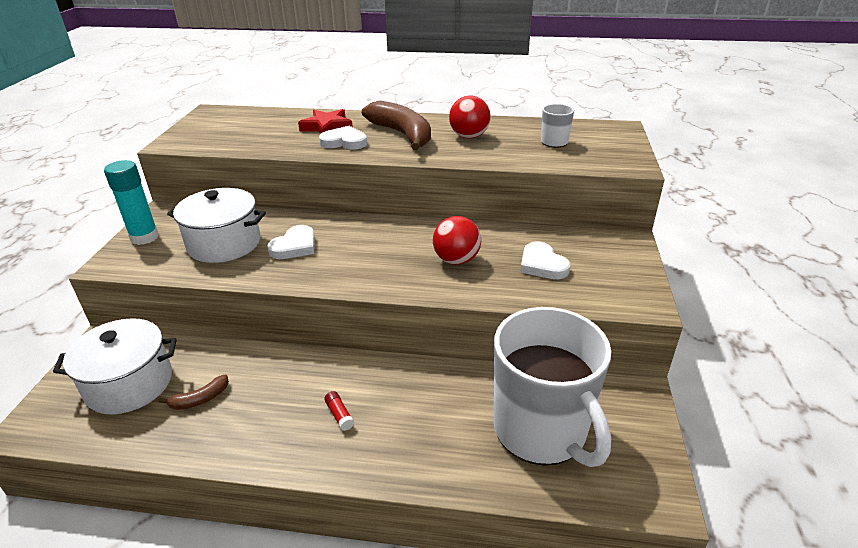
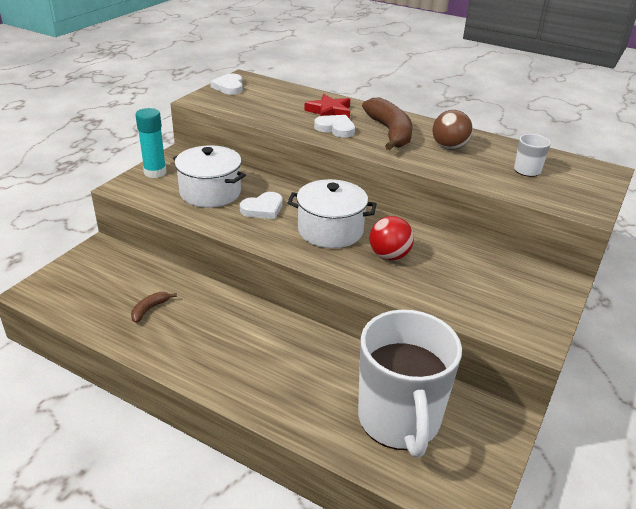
camera: 20 degrees right, 0 degrees up
white pot [53,318,177,414] -> white pot moved to [287,179,377,248]
brown banana [159,375,229,410] -> brown banana turned 135 degrees clockwise [131,292,177,323]
red glue stick [324,391,354,431] -> none
red ball [449,96,491,138] -> brown ball [433,110,473,150]
white heart [520,242,570,279] -> white heart moved to [210,74,243,95]

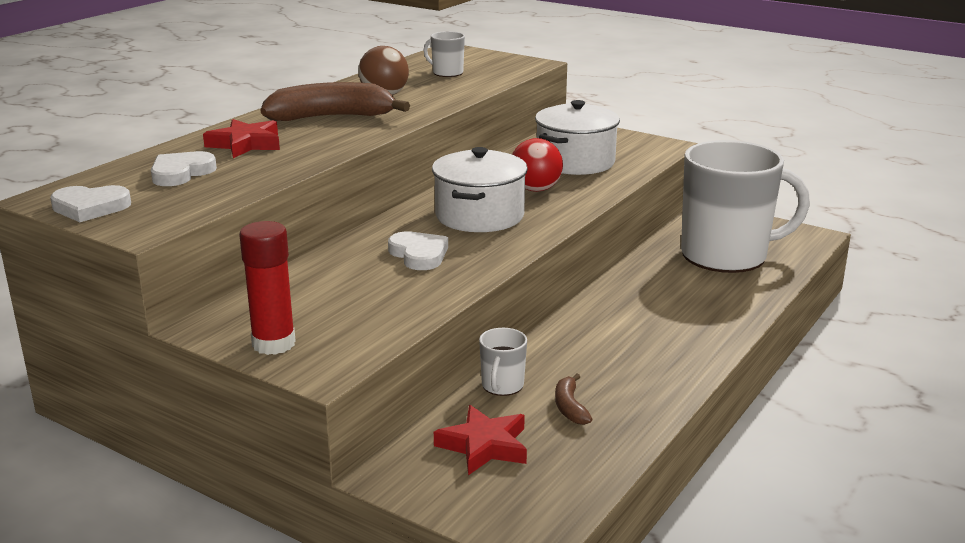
camera: 85 degrees left, 10 degrees down
brown banana [131,292,177,323] -> brown banana turned 45 degrees clockwise [555,374,592,425]
turquoise glue stick [135,108,167,178] -> red glue stick [239,221,296,355]
white pot [173,145,246,208] -> white pot moved to [535,100,620,175]
white heart [314,115,355,138] -> white heart moved to [151,151,217,186]
none -> red star [434,405,527,475]
none -> white mug [479,328,527,396]

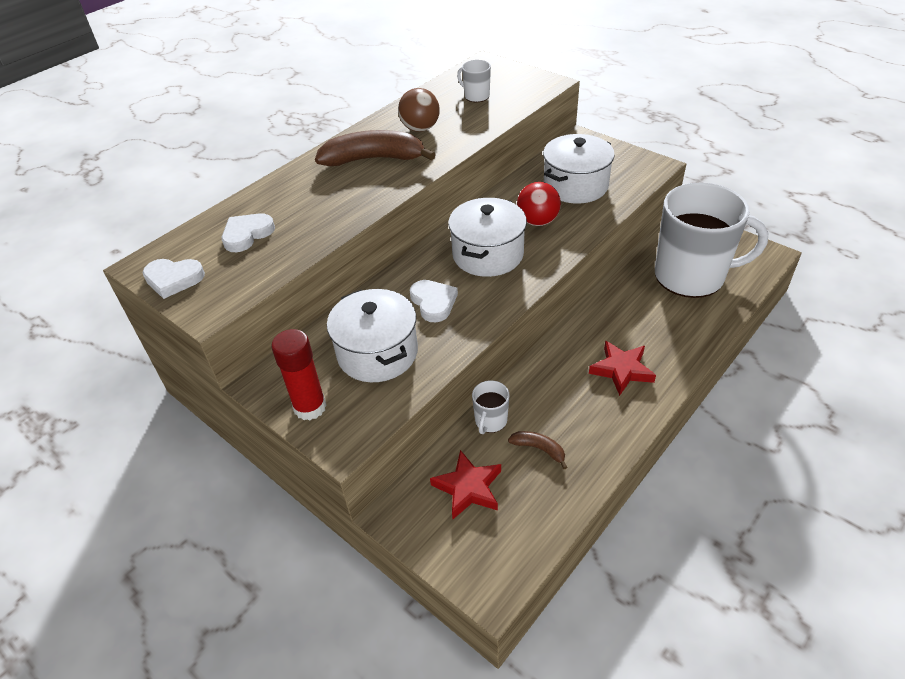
camera: 10 degrees right, 20 degrees up
red star [203,119,280,158] -> red star moved to [589,341,656,396]
brown banana [555,374,592,425] -> brown banana turned 120 degrees clockwise [508,431,567,469]
none -> white pot [327,289,418,382]

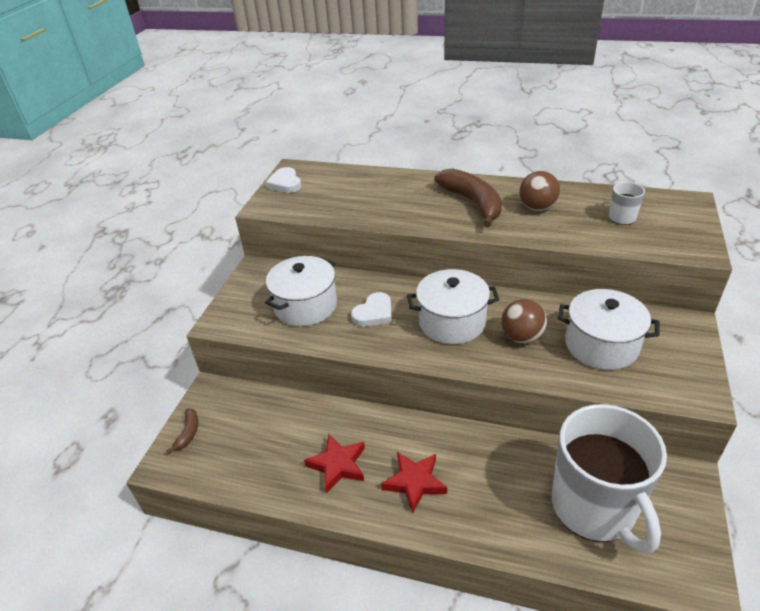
camera: 65 degrees right, 5 degrees down
white heart [222,213,275,252] -> none
red glue stick [271,329,327,420] -> none
red star [430,450,501,519] -> red star moved to [304,434,365,493]
white mug [472,380,509,434] -> none
brown banana [508,431,567,469] -> brown banana moved to [166,409,198,454]
red ball [517,182,561,226] -> brown ball [501,299,547,344]

